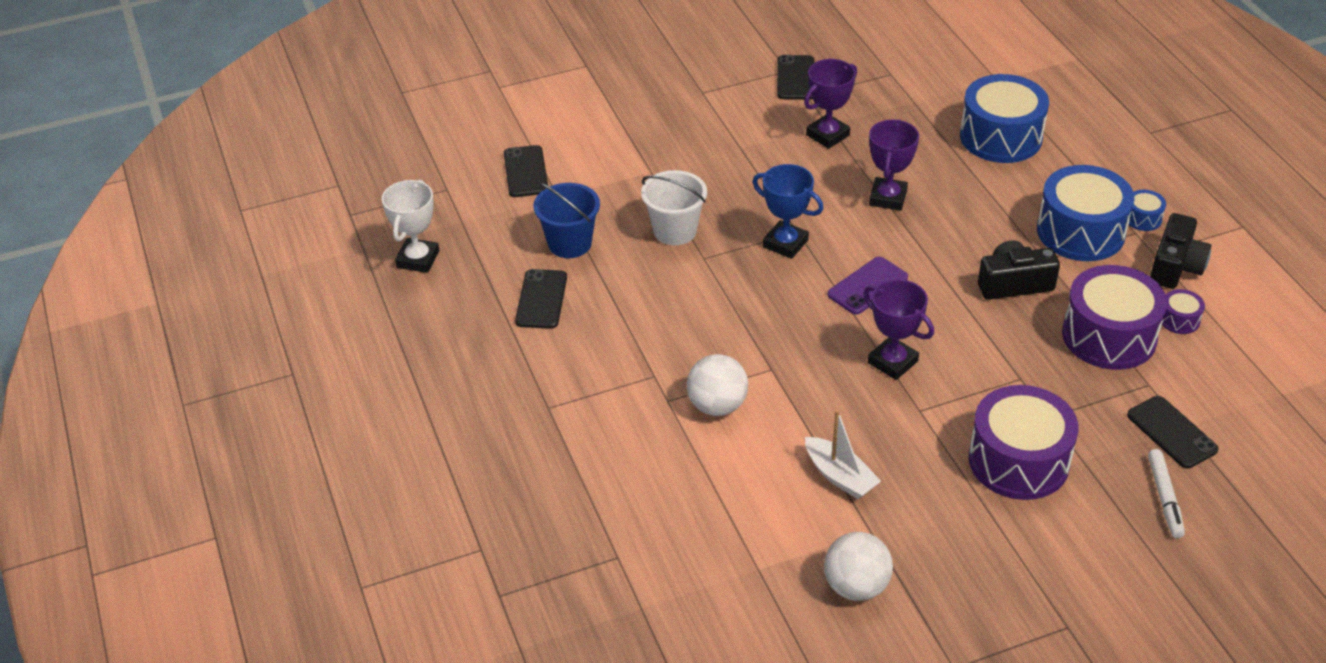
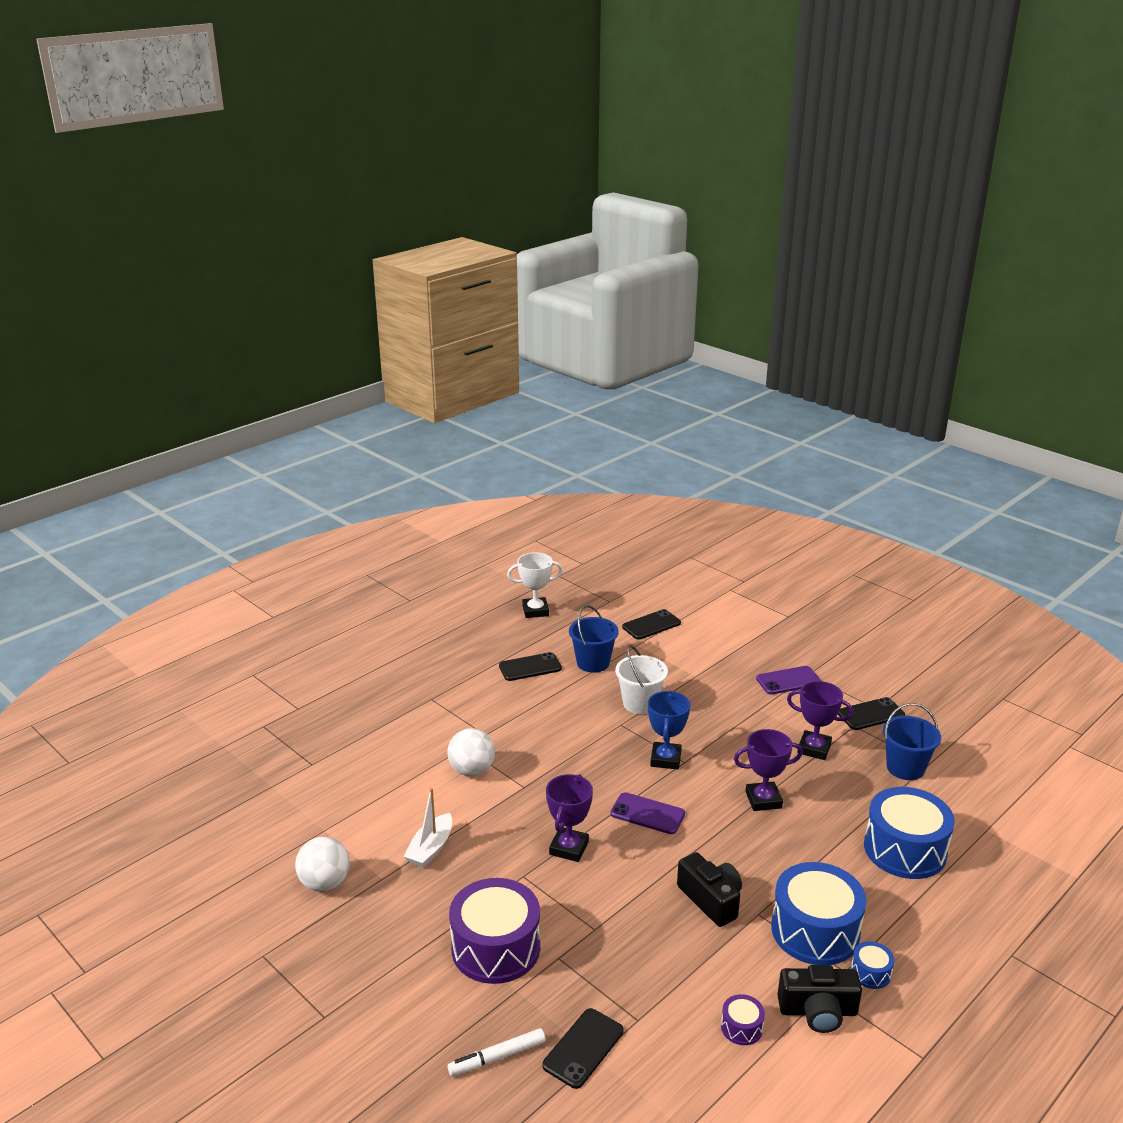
camera: 65 degrees right, 15 degrees down
purple drum [1062,265,1167,370] -> none
none -> purple phone [756,666,821,695]
none -> blue bucket [883,703,941,780]

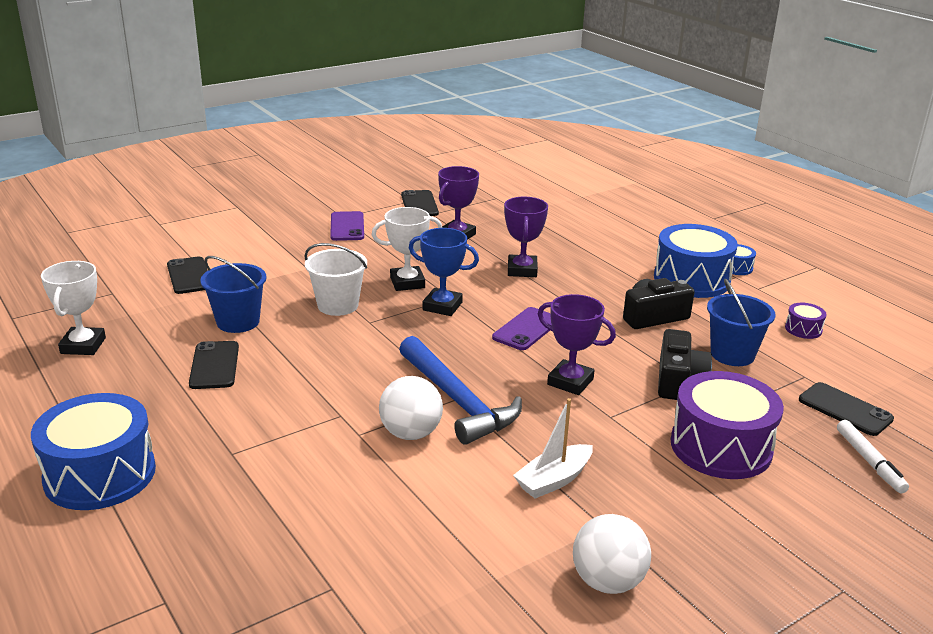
camera: 80 degrees left, 0 degrees up
white boat [403,788,452,868] -> white boat turned 105 degrees clockwise [513,398,593,498]
black camera [777,965,862,1033] -> black camera moved to [658,329,712,400]
blue drum [864,787,955,879] -> blue drum moved to [31,393,156,510]
blue bucket [883,703,941,780] -> blue bucket moved to [707,278,776,366]
none -> white trophy [372,207,442,291]
none -> blue hammer [399,336,522,445]

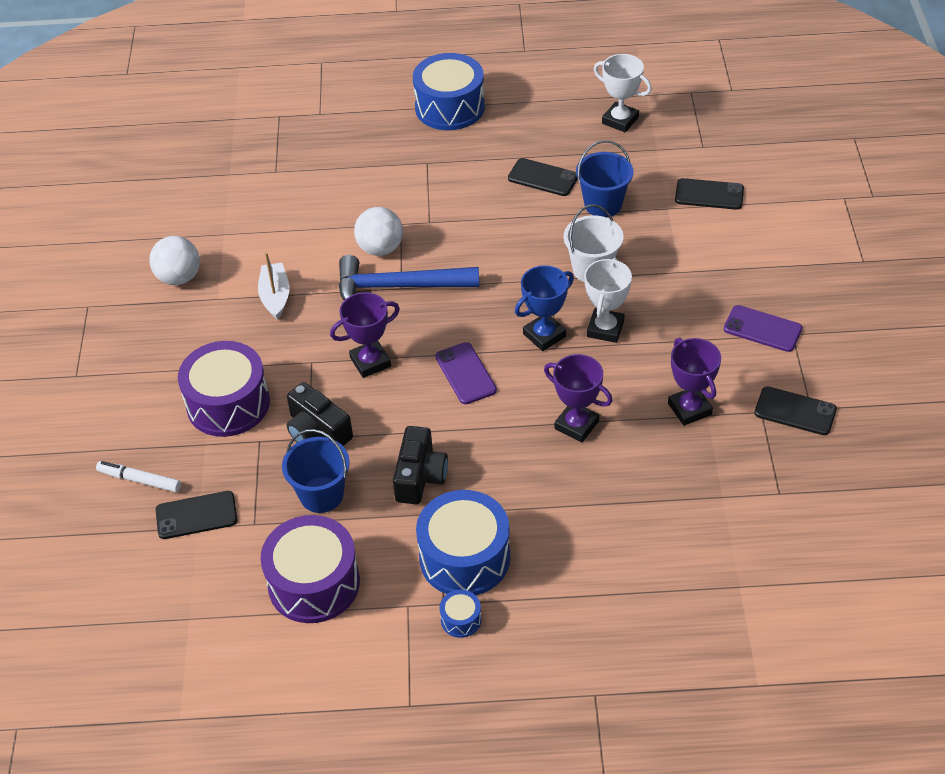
camera: 125 degrees right, 20 degrees up
purple drum [785,303,827,339] -> purple drum [260,515,360,623], size x2.30

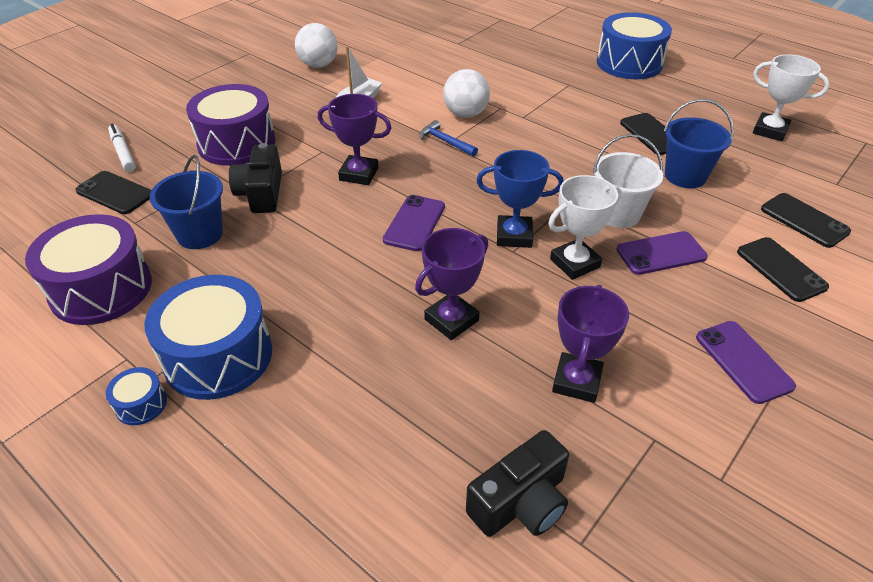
camera: 40 degrees right, 5 degrees down
blue hammer [338,255,479,300] -> blue hammer [419,120,478,157], size x0.48
black camera [393,426,448,504] -> black camera moved to [466,430,569,537]
purple trophy [544,354,613,442] -> purple trophy turned 60 degrees clockwise [415,228,488,340]
white trophy [594,54,652,132] -> white trophy turned 45 degrees counterclockwise [753,54,830,141]
black phone [754,386,837,435] -> black phone moved to [737,237,829,302]
none -> purple phone [616,231,708,275]

